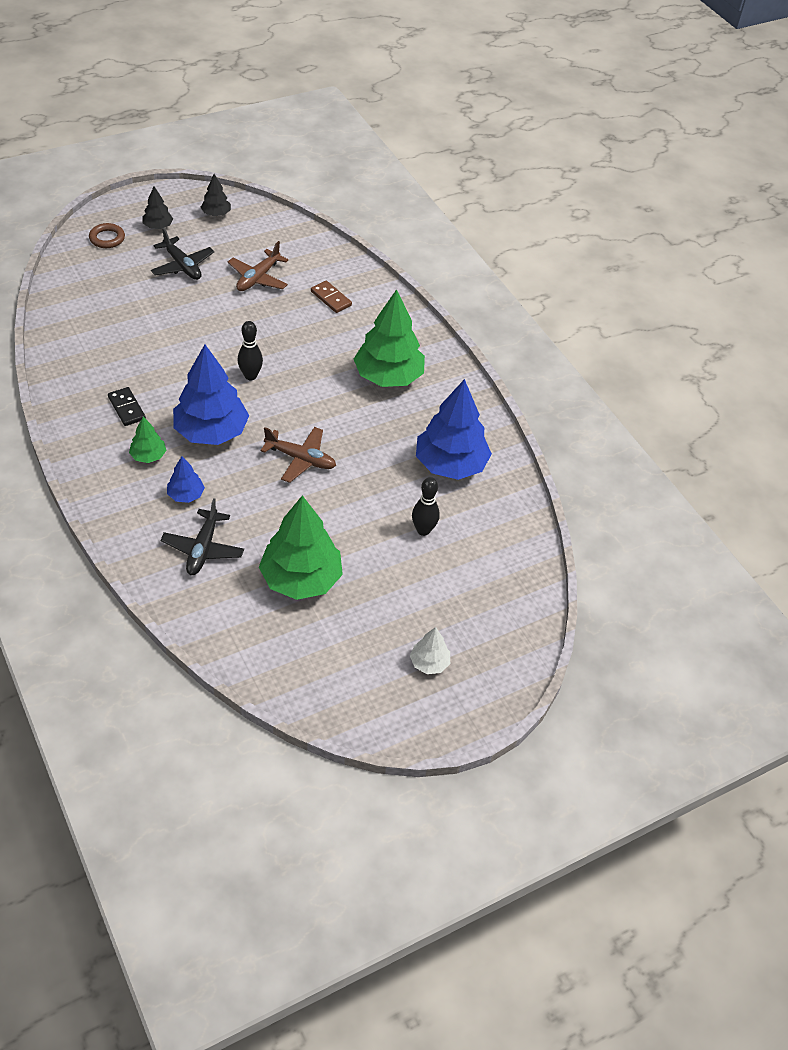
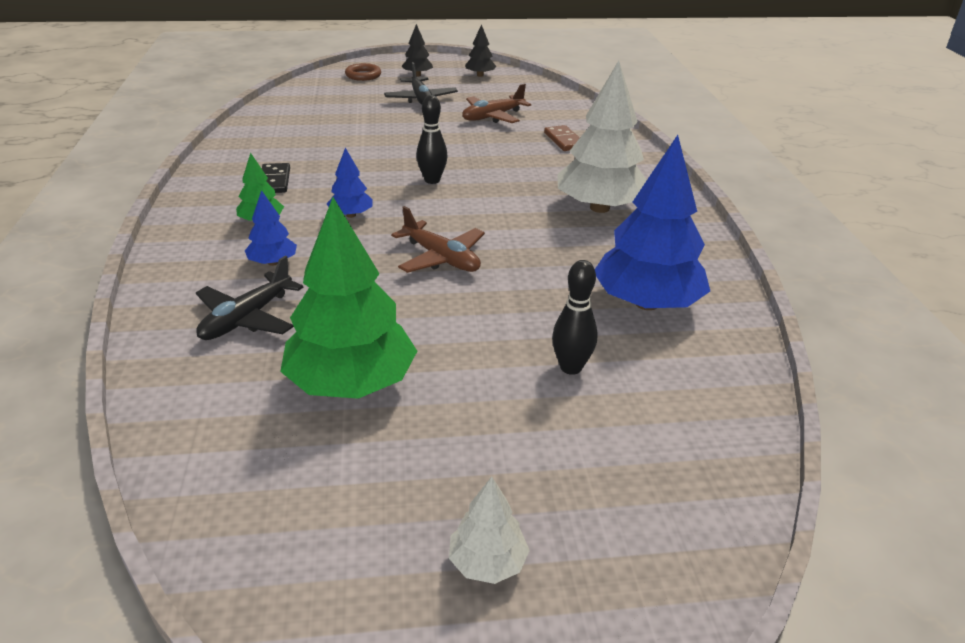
camera: 25 degrees right, 15 degrees down
blue tree [173,344,249,445] -> blue tree [327,148,373,218], size x0.48
green tree [354,289,425,387] -> white tree [557,61,647,213]

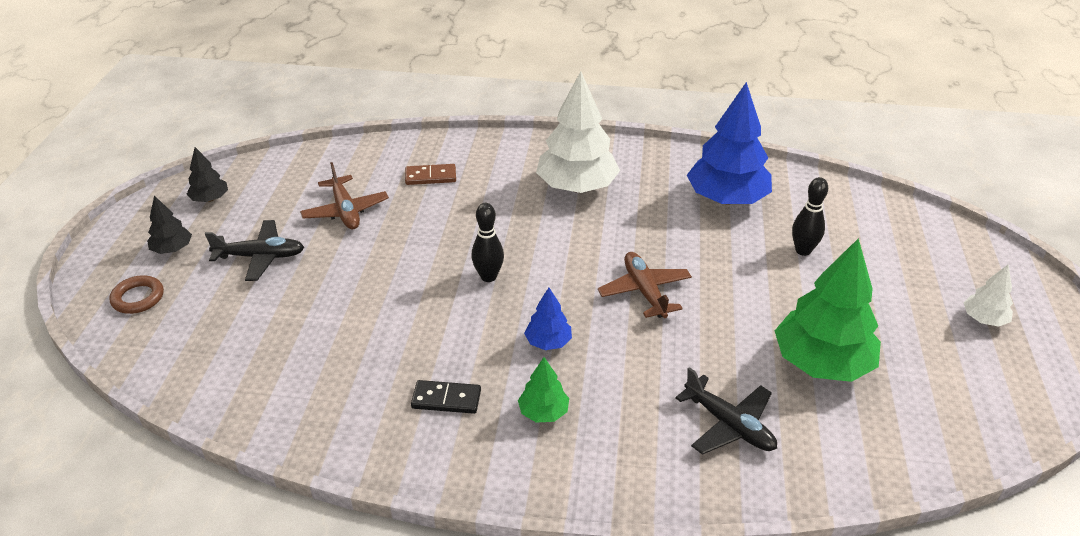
camera: 75 degrees left, 5 degrees up
blue tree [245,190,297,266] -> none
brown plane [391,206,485,273] -> brown plane turned 75 degrees counterclockwise [598,252,692,318]

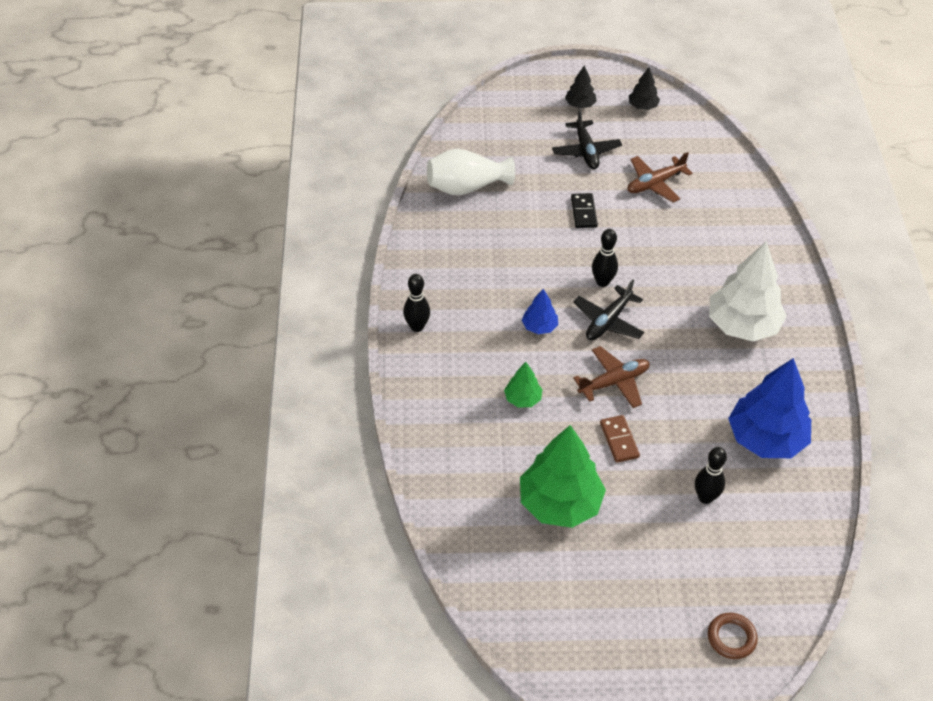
camera: 80 degrees right, 10 degrees up
brown ring [109,275,164,314] -> brown ring moved to [708,613,758,659]
brown domino [405,164,456,185] -> brown domino moved to [600,415,640,463]
black domino [411,380,481,414] -> black domino moved to [571,193,598,228]
green tree [518,357,569,423] -> green tree moved to [504,362,543,408]
black plane [675,367,777,455] -> black plane moved to [573,279,644,340]
white tree [964,265,1013,327] -> none
none -> black bowling pin [403,274,430,332]
none -> white vase [427,149,515,196]

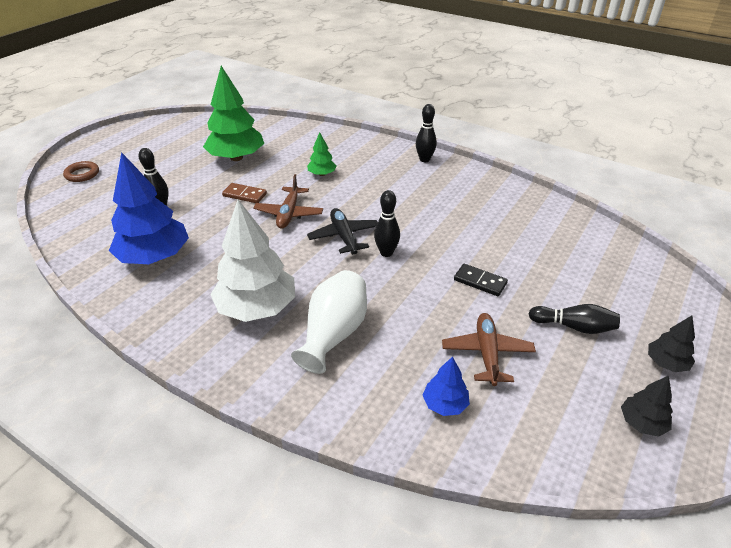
camera: 125 degrees right, 10 degrees down
white vase [427,149,515,196] -> white vase moved to [291,270,367,374]
blue tree [522,289,558,334] -> blue tree moved to [423,356,470,416]
black plane [552,109,622,169] -> black bowling pin [529,304,620,334]

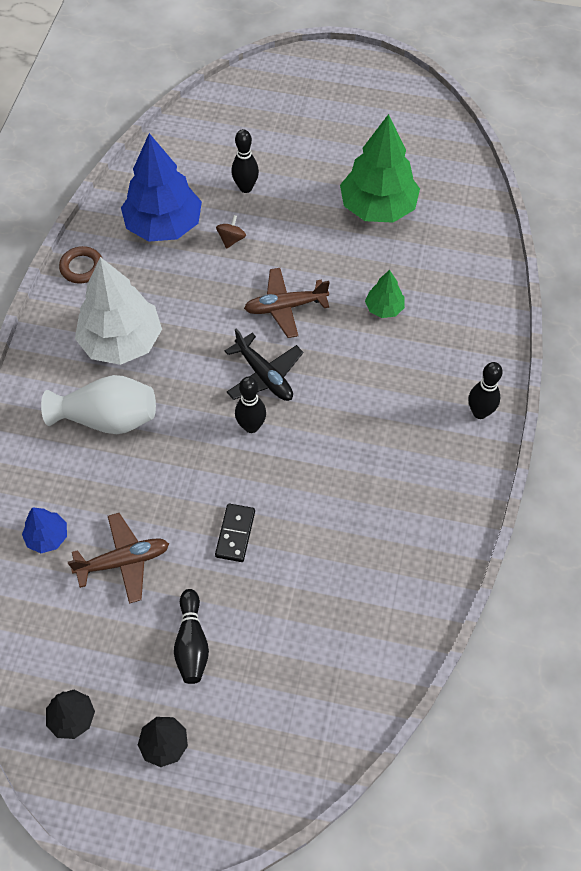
camera: 70 degrees right, 20 degrees up
brown ring [63,161,99,182] -> brown ring moved to [59,246,103,284]
brown domino [222,183,267,203] -> none
black plane [307,208,378,255] -> black plane turned 90 degrees clockwise [225,328,303,401]
none -> brown spinning top [216,215,246,249]

